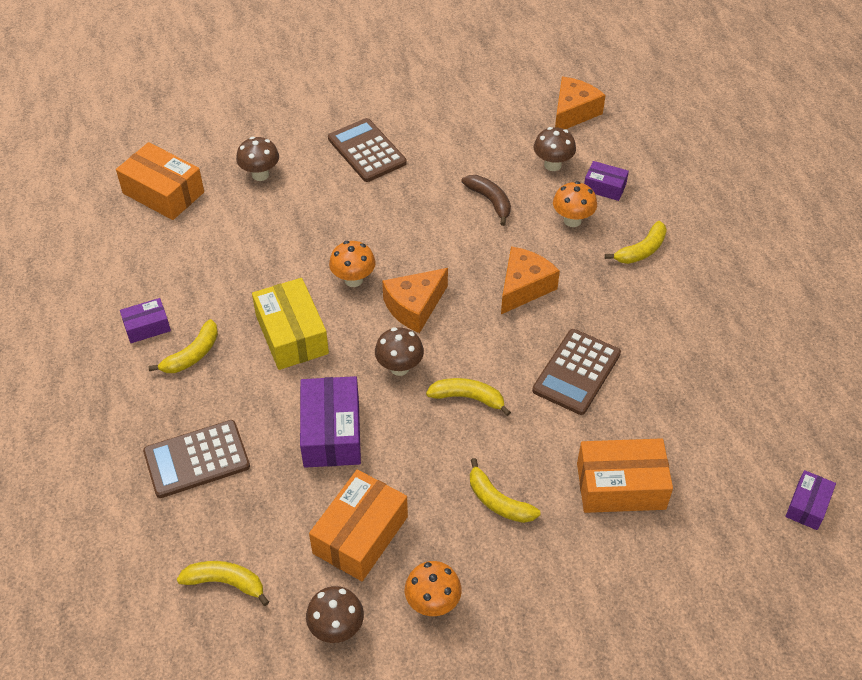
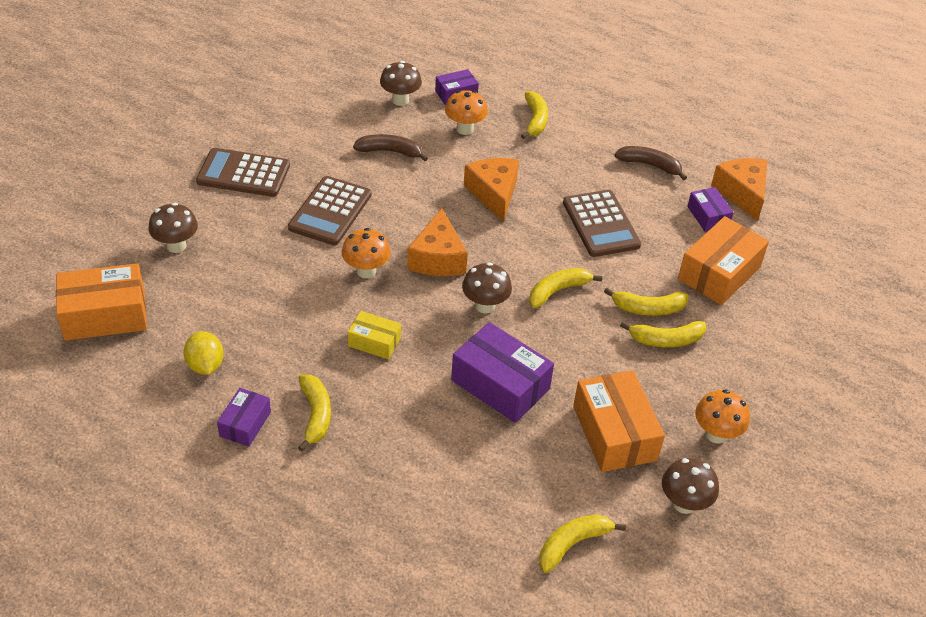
camera: 50 degrees left, 5 degrees down
brown calculator [143,420,250,498] -> brown calculator moved to [288,176,372,245]
yellow box [252,278,329,370] -> yellow box [348,311,401,359], size x0.55
orange cheese [555,77,606,129] -> orange cheese moved to [711,158,767,221]
purple box [785,470,836,530] -> purple box moved to [687,187,734,232]
none -> yellow lemon [183,331,224,375]
none -> yellow banana [604,288,689,316]
none -> brown banana [615,146,687,180]

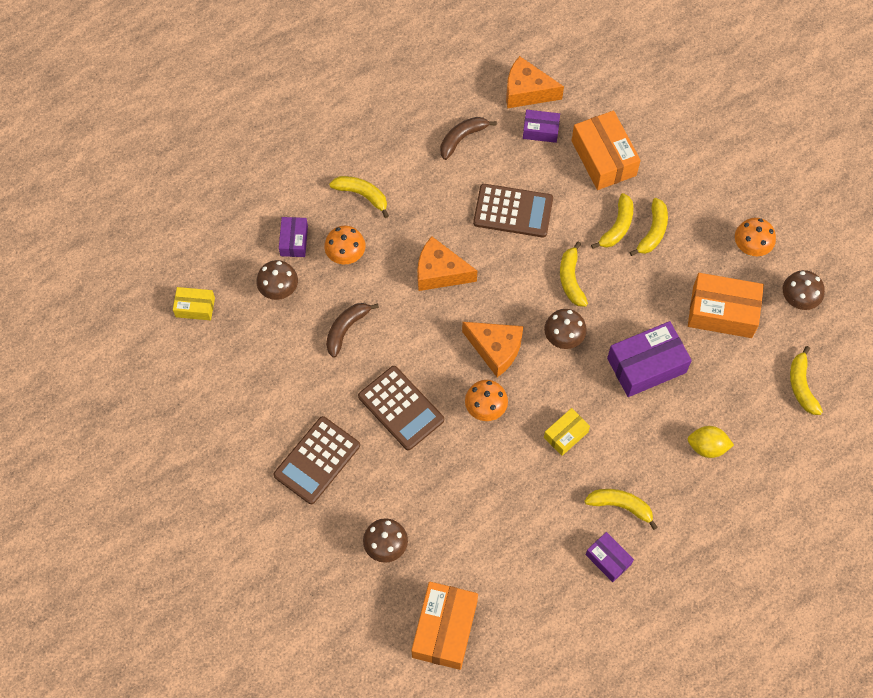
camera: 60 degrees left, 20 degrees up
yellow lemon [183,331,224,375] -> yellow lemon moved to [688,426,734,458]
none -> yellow box [173,287,215,320]

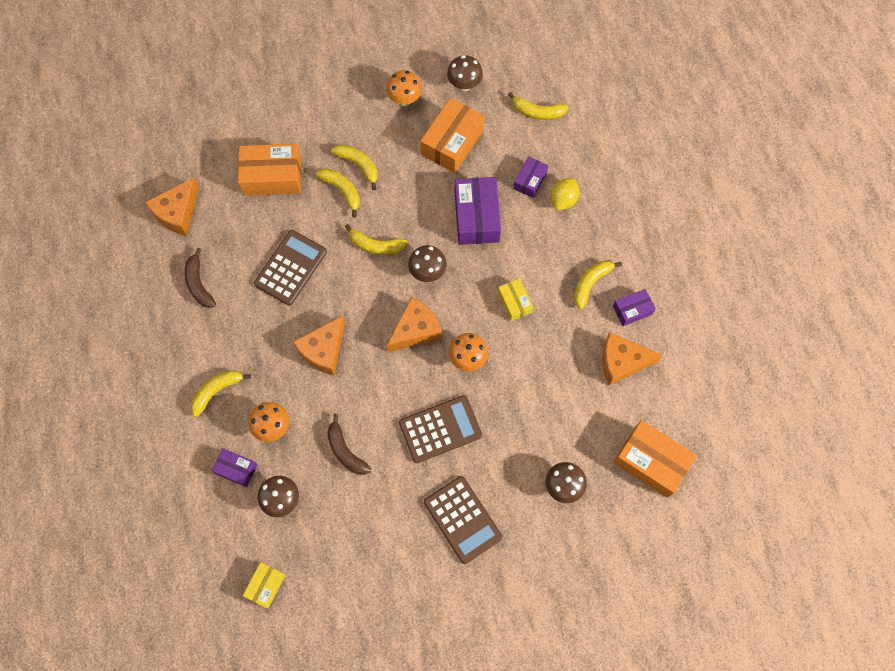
camera: 70 degrees left, 5 degrees up
purple box [523,110,560,143] -> purple box moved to [513,156,548,198]
none -> orange cheese [602,333,663,385]

